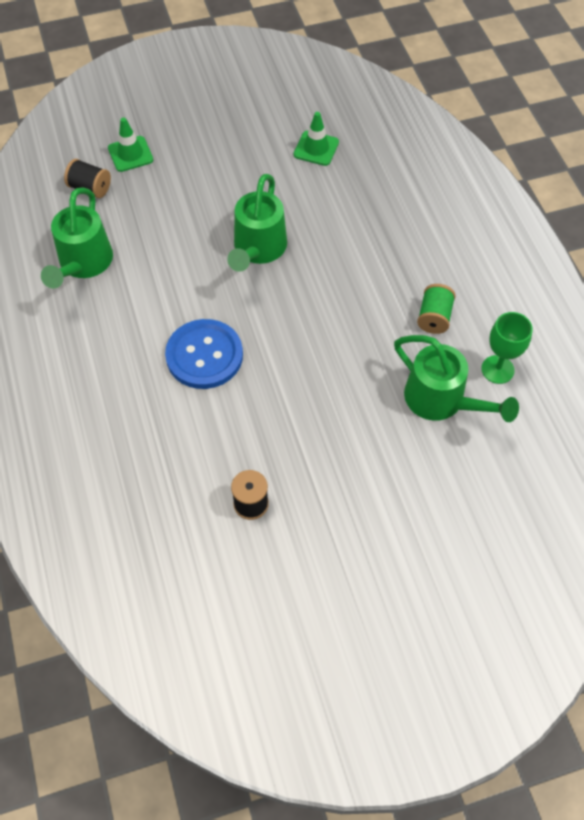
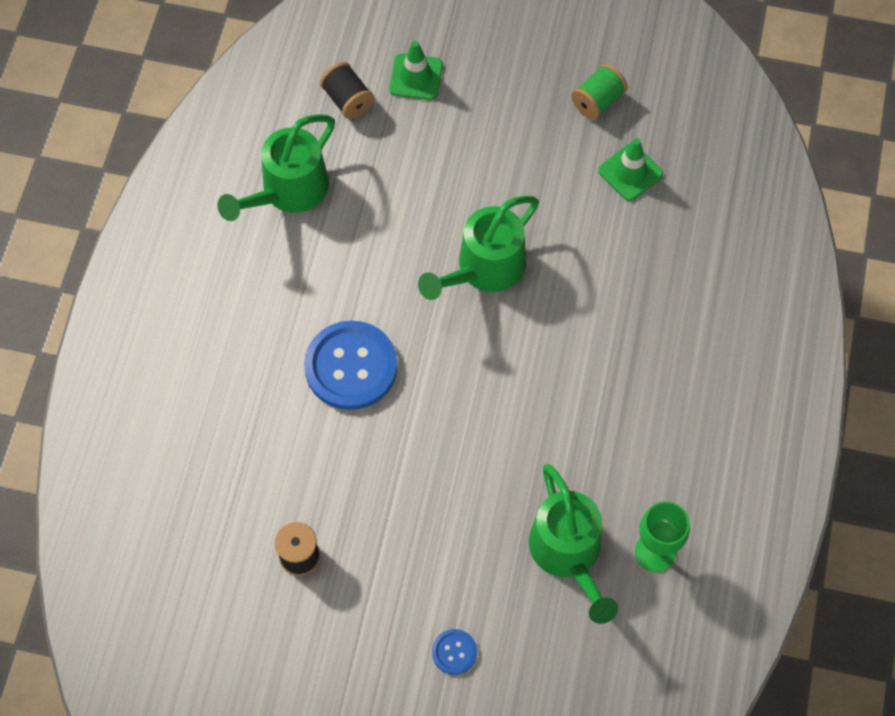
camera: 30 degrees right, 5 degrees up
green spool [417,284,456,334] -> green spool moved to [571,64,628,120]
none -> blue button [432,629,477,675]

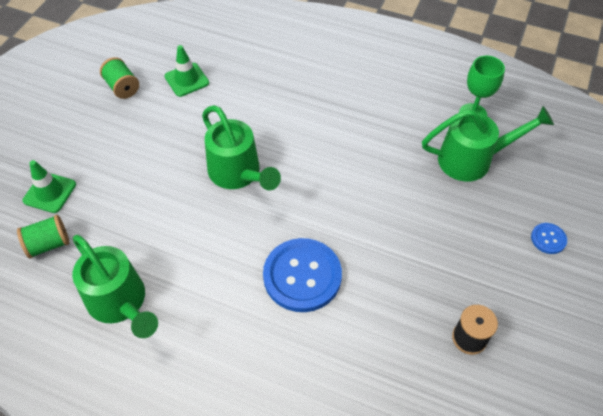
camera: 80 degrees left, 10 degrees down
black spool [320,62,374,119] -> green spool [17,215,69,258]

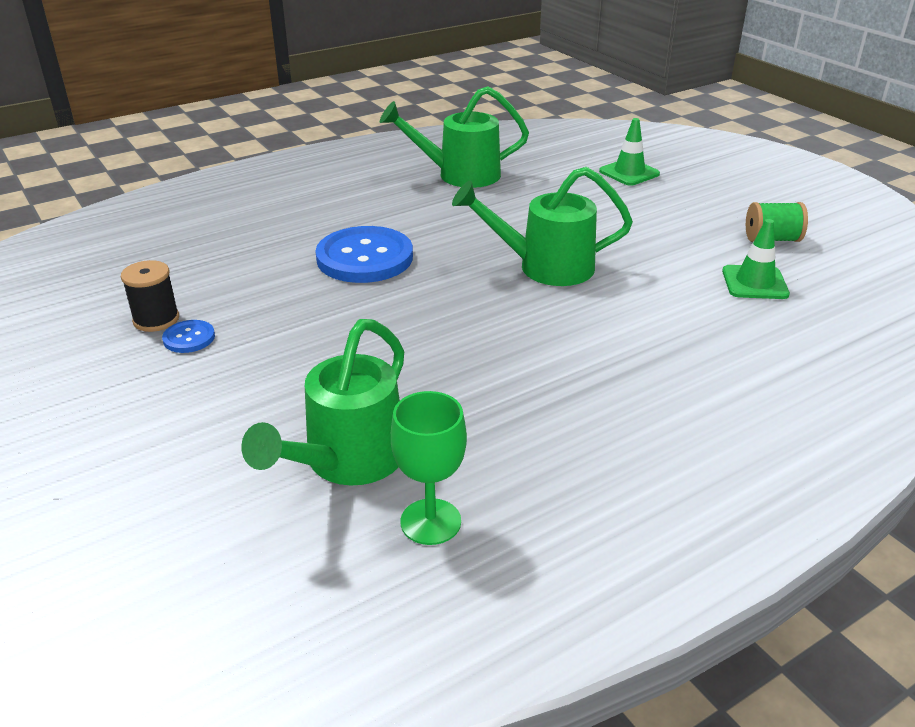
camera: 125 degrees right, 20 degrees down
green spool [17,215,69,258] -> none
blue button [531,223,567,254] -> blue button moved to [162,320,215,353]

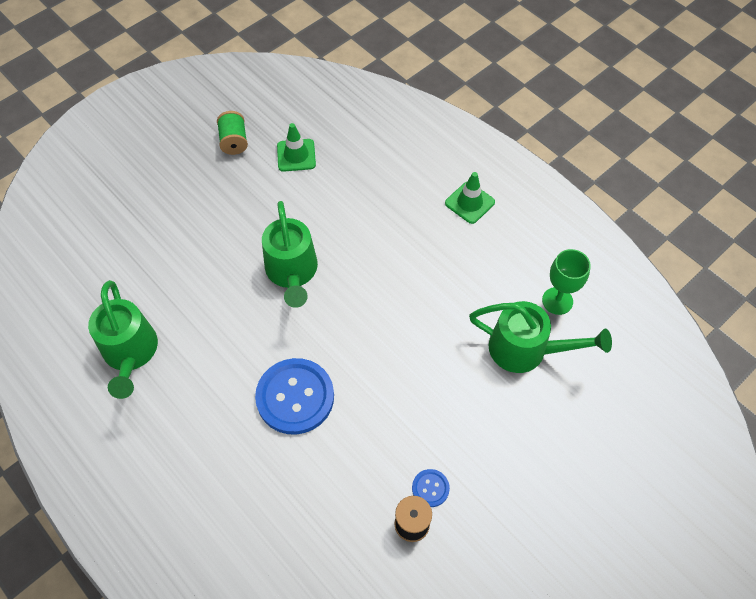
camera: 100 degrees left, 25 degrees up
green traffic cone [599,118,660,186] -> green traffic cone moved to [445,172,495,224]

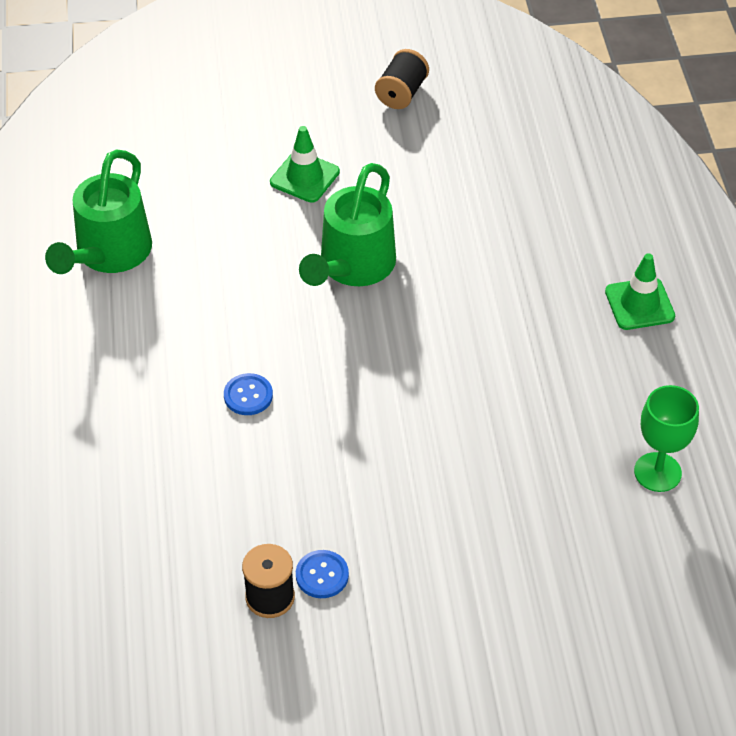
camera: 35 degrees right, 10 degrees down
green spool [217,111,248,155] -> black spool [375,49,429,109]
blue button [255,358,334,435] -> blue button [224,373,273,415], size x0.45
green traffic cone [277,123,316,172] -> green traffic cone moved to [270,126,340,203]
green watering can [469,301,612,373] -> none

